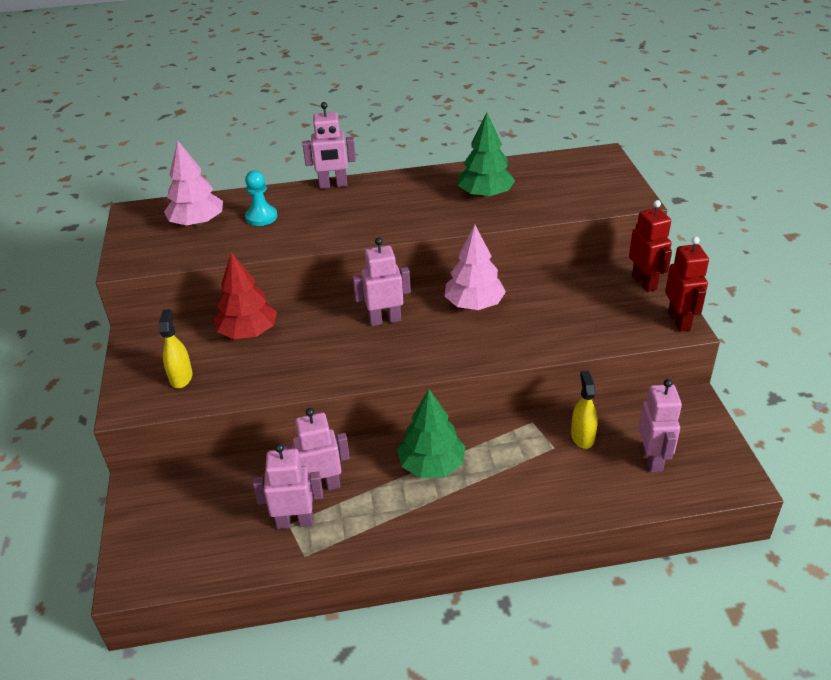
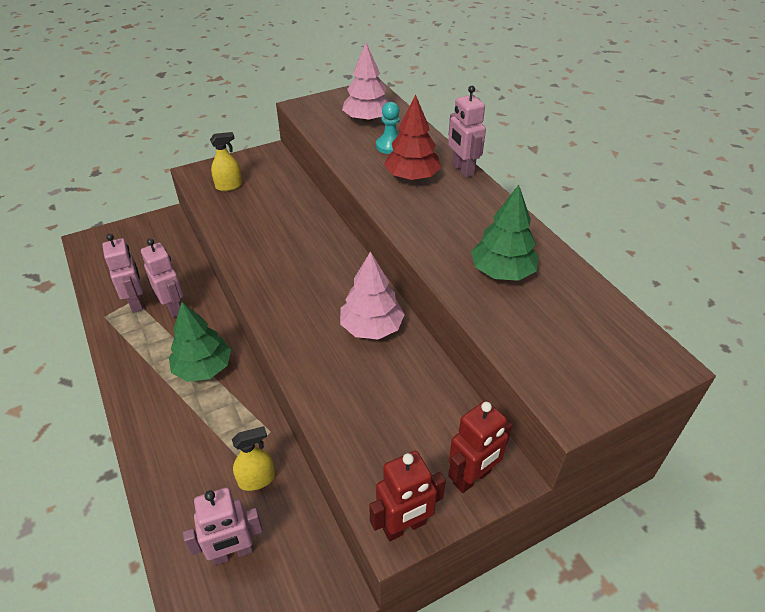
camera: 70 degrees right, 5 degrees up
red tree [214,252,277,339] -> red tree moved to [384,95,441,181]
pink robot [352,238,411,326] -> none

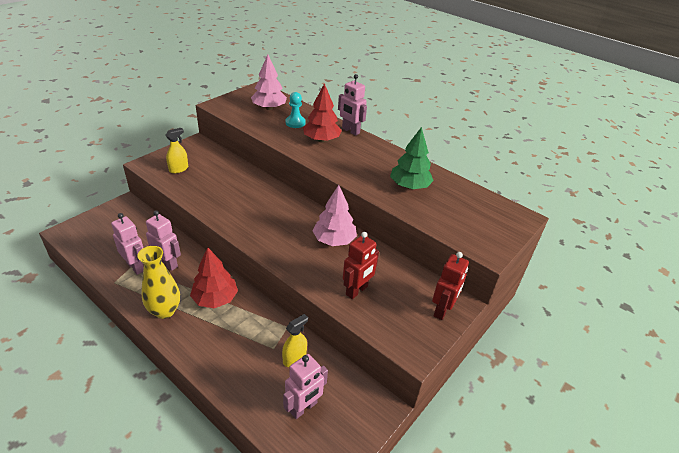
camera: 25 degrees left, 5 degrees down
green tree [169,302,231,382] -> red tree [190,247,238,308]
red robot [369,451,446,541] -> red robot moved to [343,232,379,299]
none -> yellow vase [138,246,180,319]

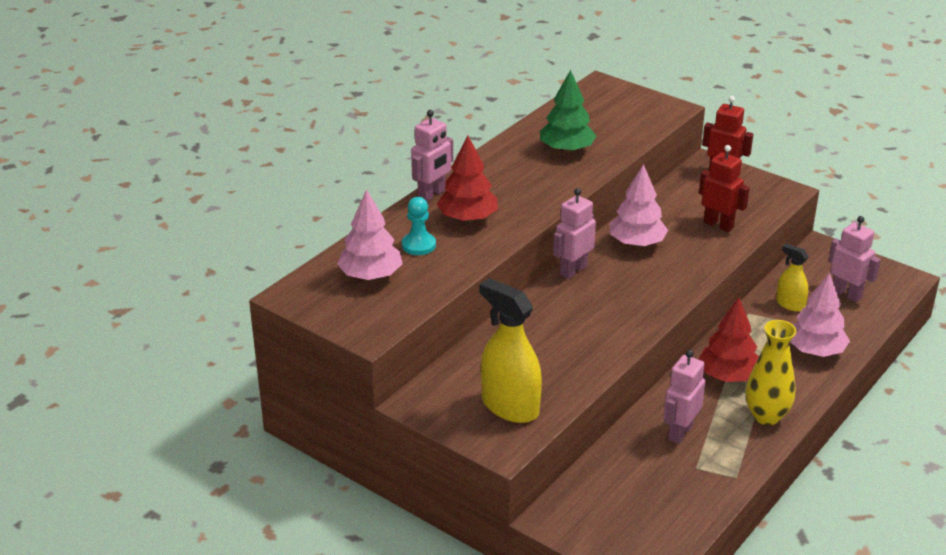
camera: 90 degrees left, 5 degrees down
pink robot [111,213,144,275] -> pink robot moved to [553,188,596,279]
yellow spray bottle [165,128,188,173] -> yellow spray bottle [480,278,542,423], size x1.82
none -> pink tree [790,273,850,357]

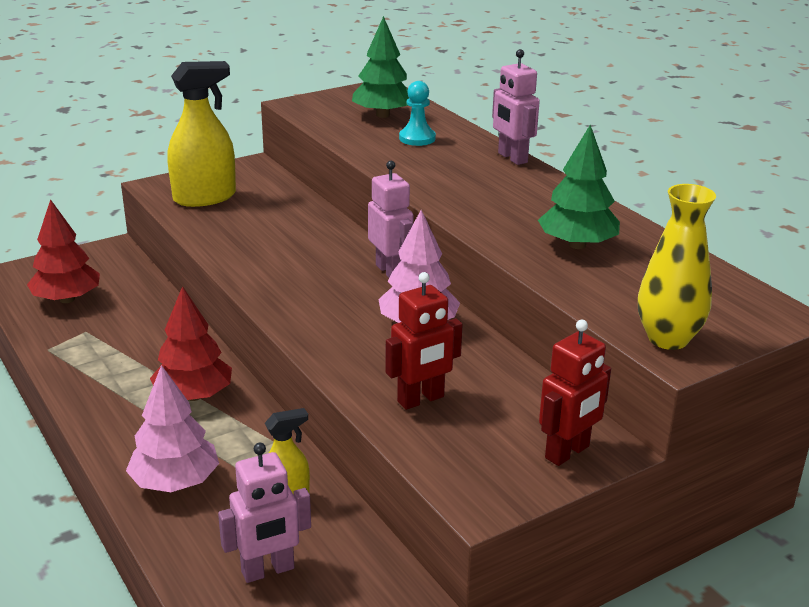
camera: 110 degrees right, 5 degrees down
pink tree [337,189,403,280] -> green tree [352,16,409,118]
red tree [437,135,498,222] -> red tree moved to [27,199,100,303]
pink robot [663,350,706,444] -> none
yellow vase [745,320,796,425] -> yellow vase moved to [638,184,716,350]

